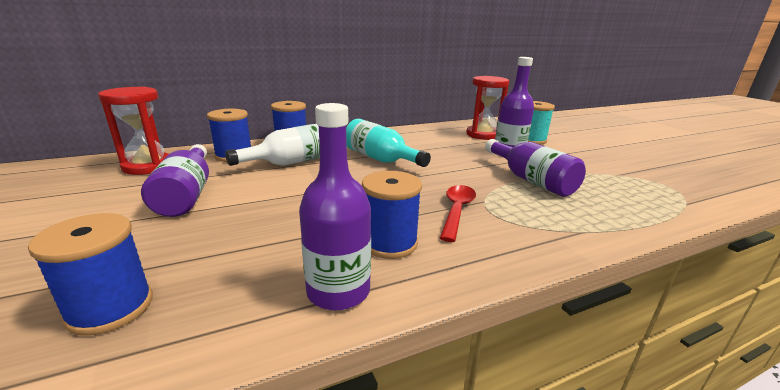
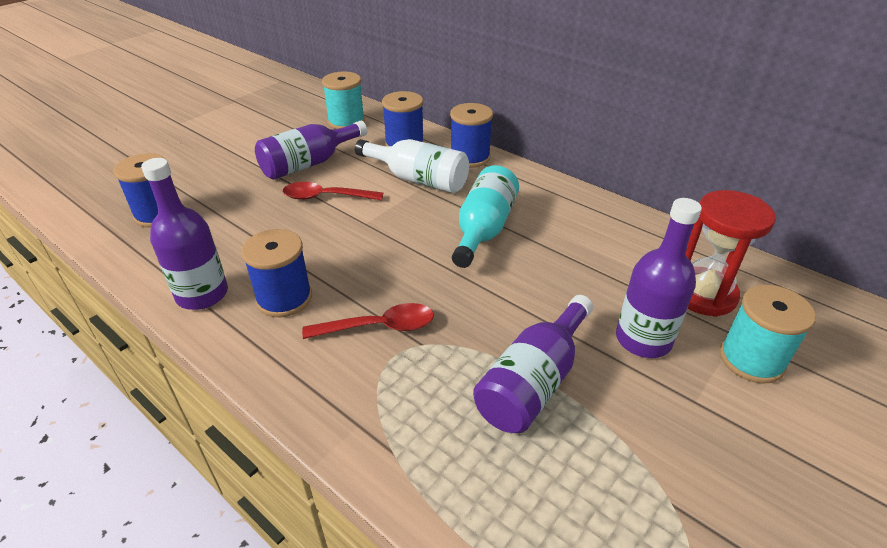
camera: 65 degrees right, 15 degrees up
red hourglass [98,87,169,175] -> turquoise spool [322,71,365,129]
none -> red spoon [283,182,383,201]

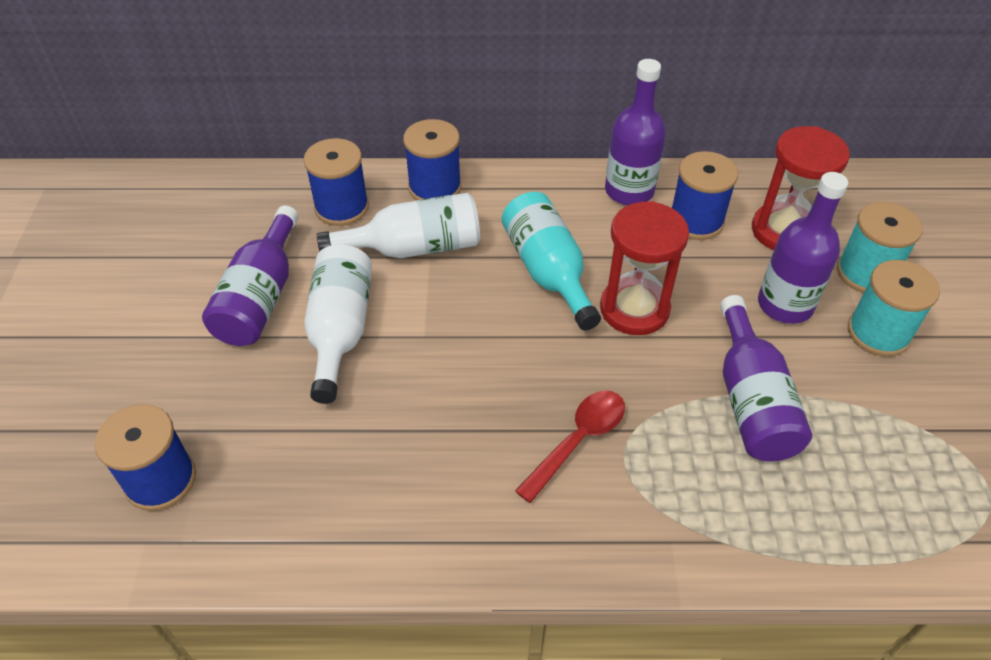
camera: 40 degrees left, 10 degrees up
purple bottle [141,158,228,310] -> purple bottle moved to [605,59,666,205]
blue spool [241,229,312,317] -> blue spool moved to [672,151,738,240]
red spoon [283,182,383,201] -> white bottle [304,244,372,404]
turquoise spool [322,71,365,129] -> turquoise spool moved to [848,260,940,357]
none -> red hourglass [600,201,689,335]

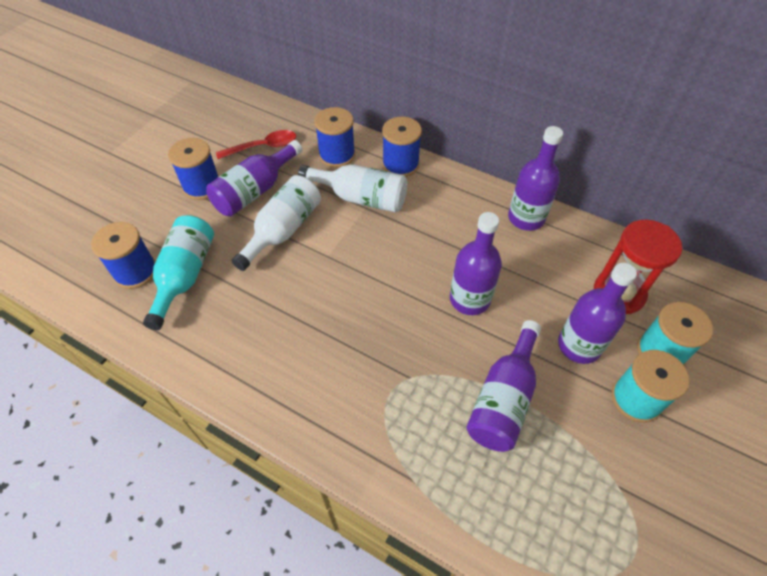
camera: 30 degrees right, 5 degrees up
turquoise bottle [502,192,601,330] -> turquoise bottle moved to [143,215,214,330]
red spoon [515,391,625,503] -> red spoon moved to [216,130,296,159]
red hourglass [600,201,689,335] -> purple bottle [450,212,502,315]
blue spool [672,151,738,240] -> blue spool moved to [168,138,219,200]

